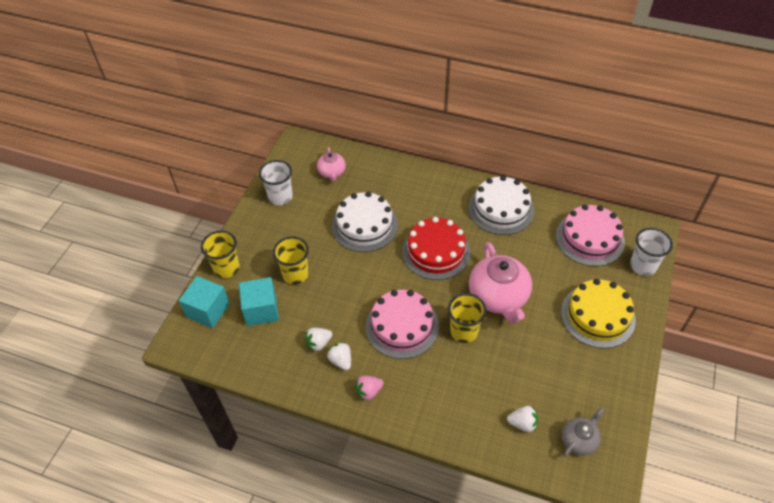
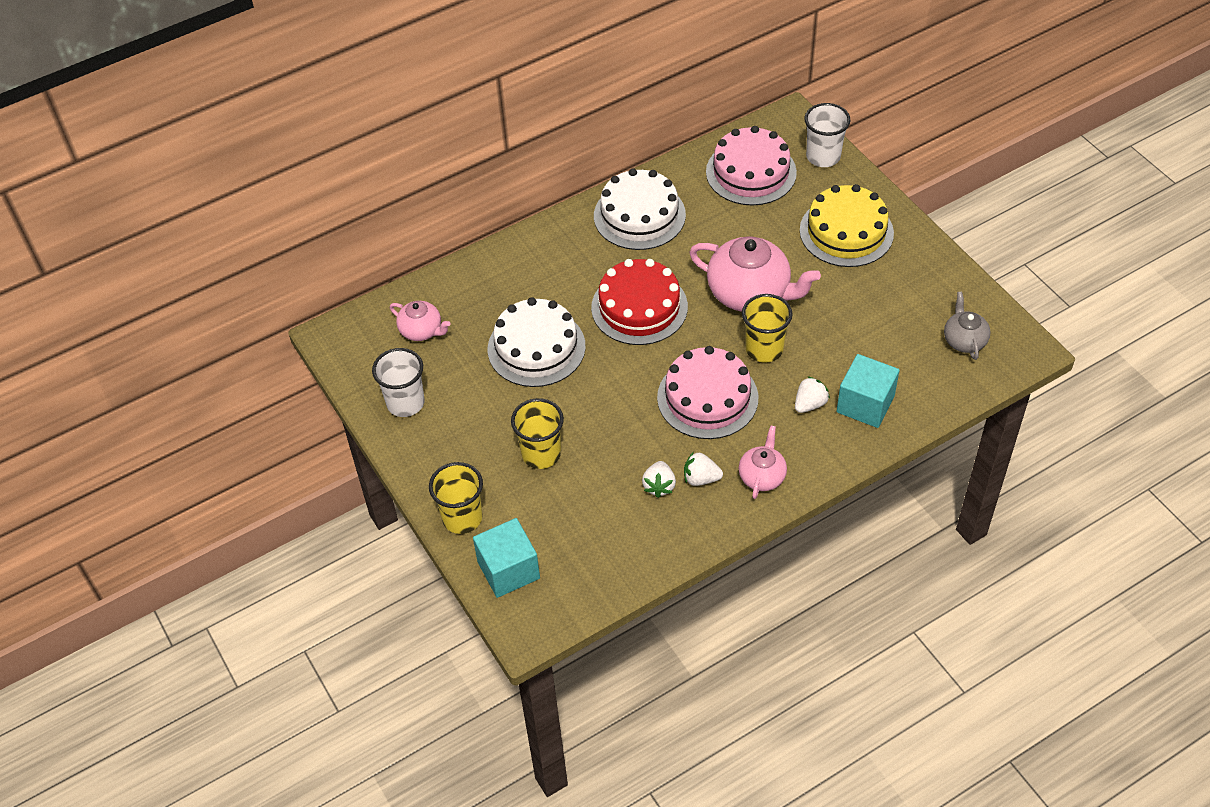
camera: 50 degrees left, 0 degrees up
turquoise cube [239,277,279,326] -> turquoise cube moved to [836,354,900,428]
pink strawberry [355,375,384,402] -> pink teapot [739,426,787,499]
white strawberry [507,406,538,432] -> white strawberry moved to [795,376,830,413]

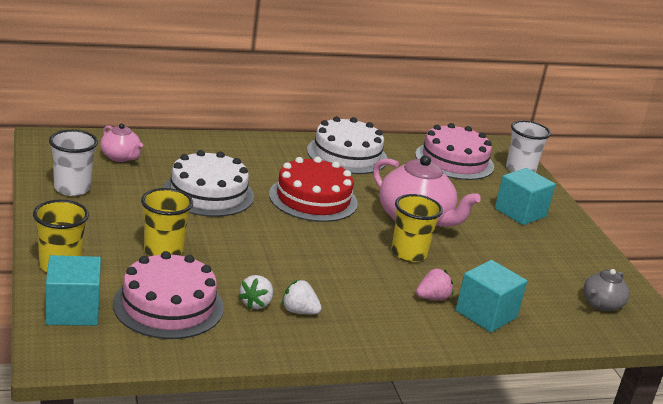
camera: 10 degrees right, 25 degrees down
pink cake [657,346,758,439] -> pink cake moved to [113,251,224,339]
pink teapot [739,426,787,499] -> none
white strawberry [795,376,830,413] -> pink strawberry [416,268,453,300]
yellow cake [800,184,894,267] -> turquoise cube [495,168,556,225]
grey teapot [944,291,991,360] -> grey teapot turned 150 degrees counterclockwise [583,269,630,311]

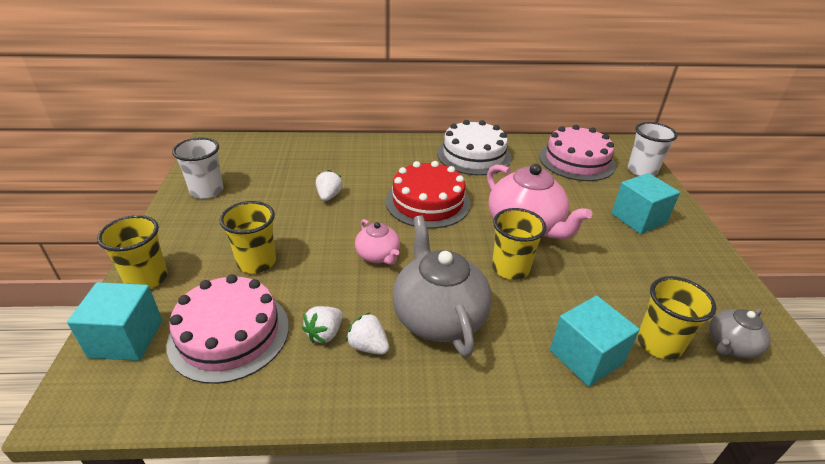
camera: 15 degrees right, 10 degrees up
pink teapot [100,123,143,162] -> pink teapot moved to [355,219,400,265]
white cake [163,150,254,217] -> white strawberry [316,170,343,201]
pink strawberry [416,268,453,300] -> none
none -> grey teapot [392,216,492,357]
none -> yellow cup [637,276,716,360]

